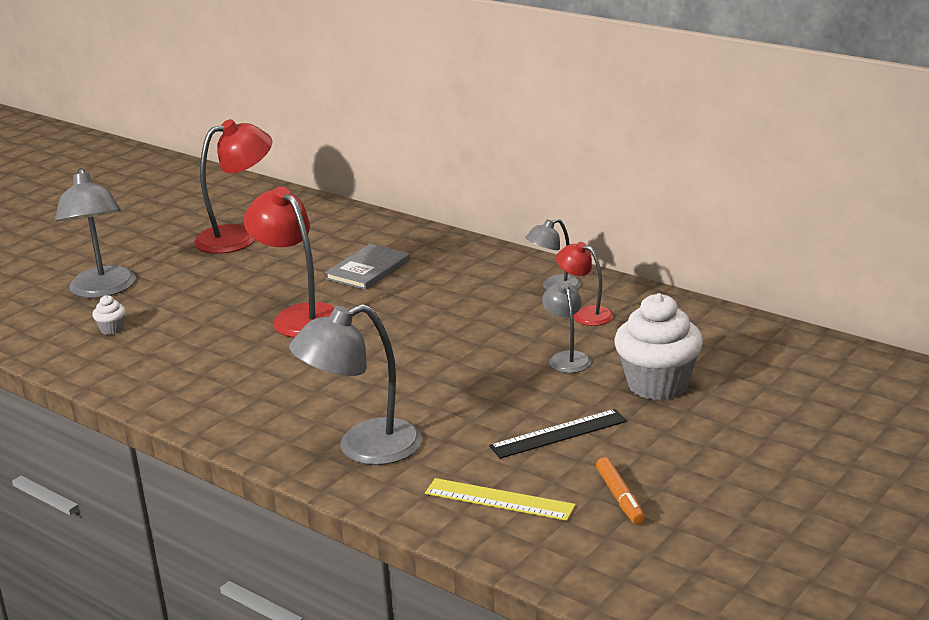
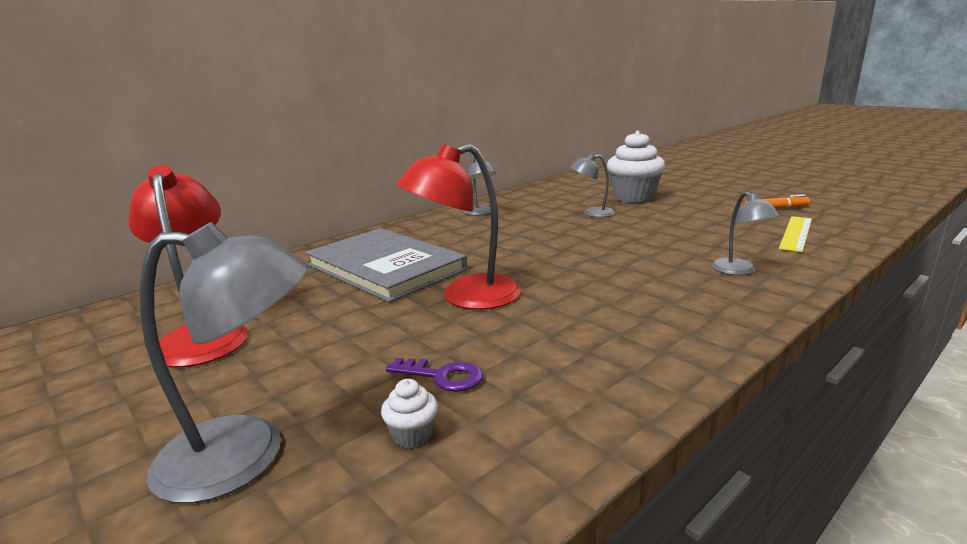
camera: 80 degrees left, 5 degrees down
grey lamp [289,304,422,465] -> grey lamp [711,192,780,275], size x0.56
grey book [325,244,410,290] -> grey book [305,228,467,303], size x1.82
black ruler [489,409,627,459] -> none
red lamp [556,242,613,326] -> none
none -> purple key [386,358,483,392]

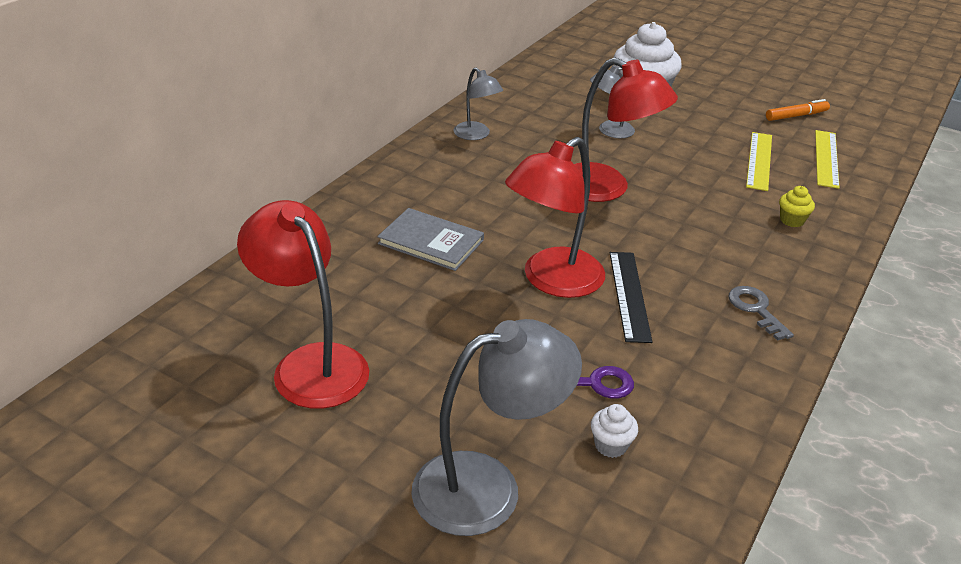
camera: 20 degrees left, 15 degrees up
grey book [305,228,467,303] -> grey book [377,208,484,271], size x0.55
grey lamp [711,192,780,275] -> yellow cupcake [779,186,815,227]
none -> red lamp [574,58,678,202]
none -> black ruler [610,252,653,343]
none -> grey key [729,286,794,341]
none -> yellow ruler [746,132,772,191]

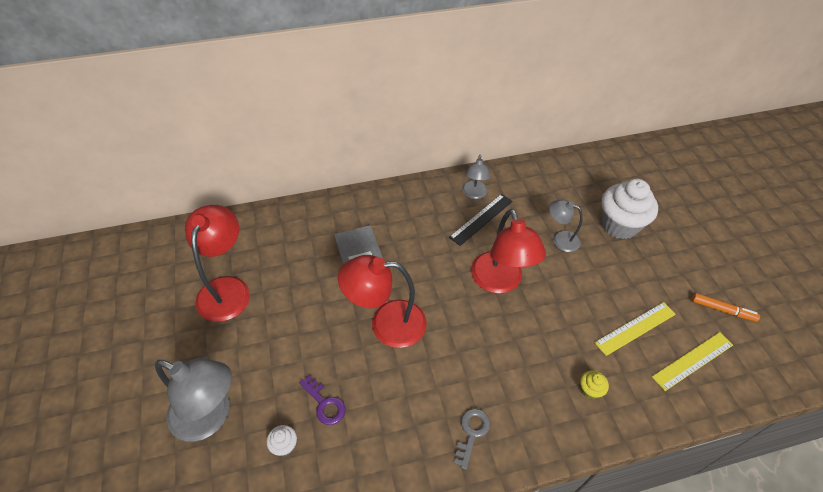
camera: 45 degrees right, 15 degrees up
black ruler [610,252,653,343] -> black ruler moved to [449,194,512,246]

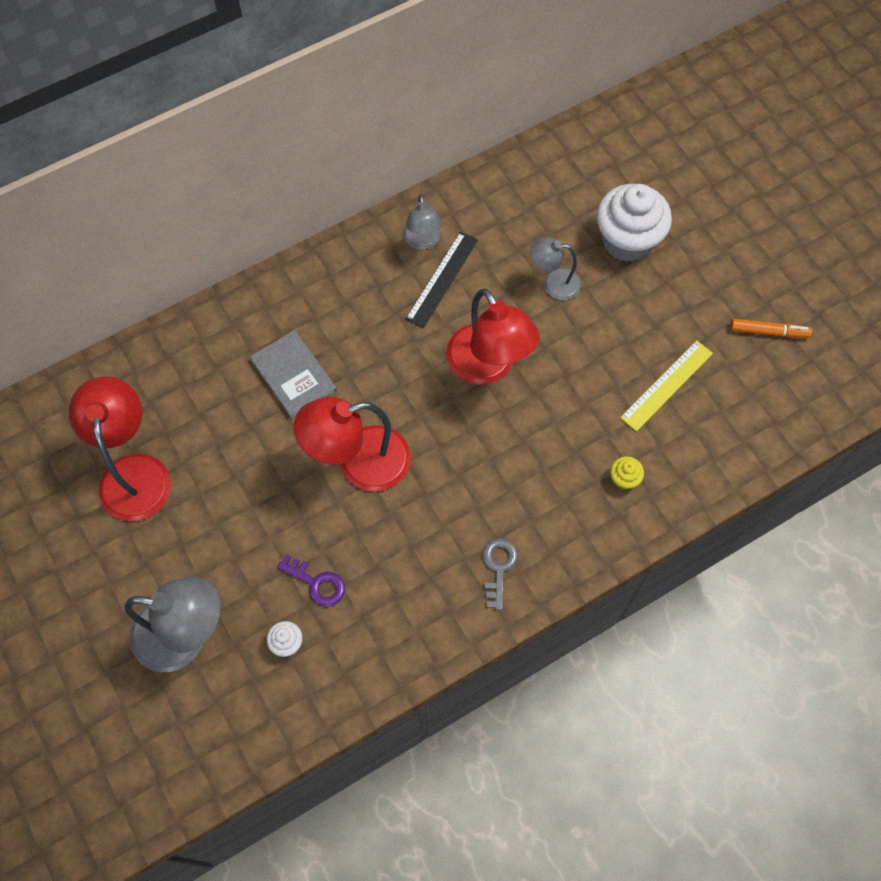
camera: 15 degrees left, 15 degrees up
yellow ruler [652,332,733,391] -> none

